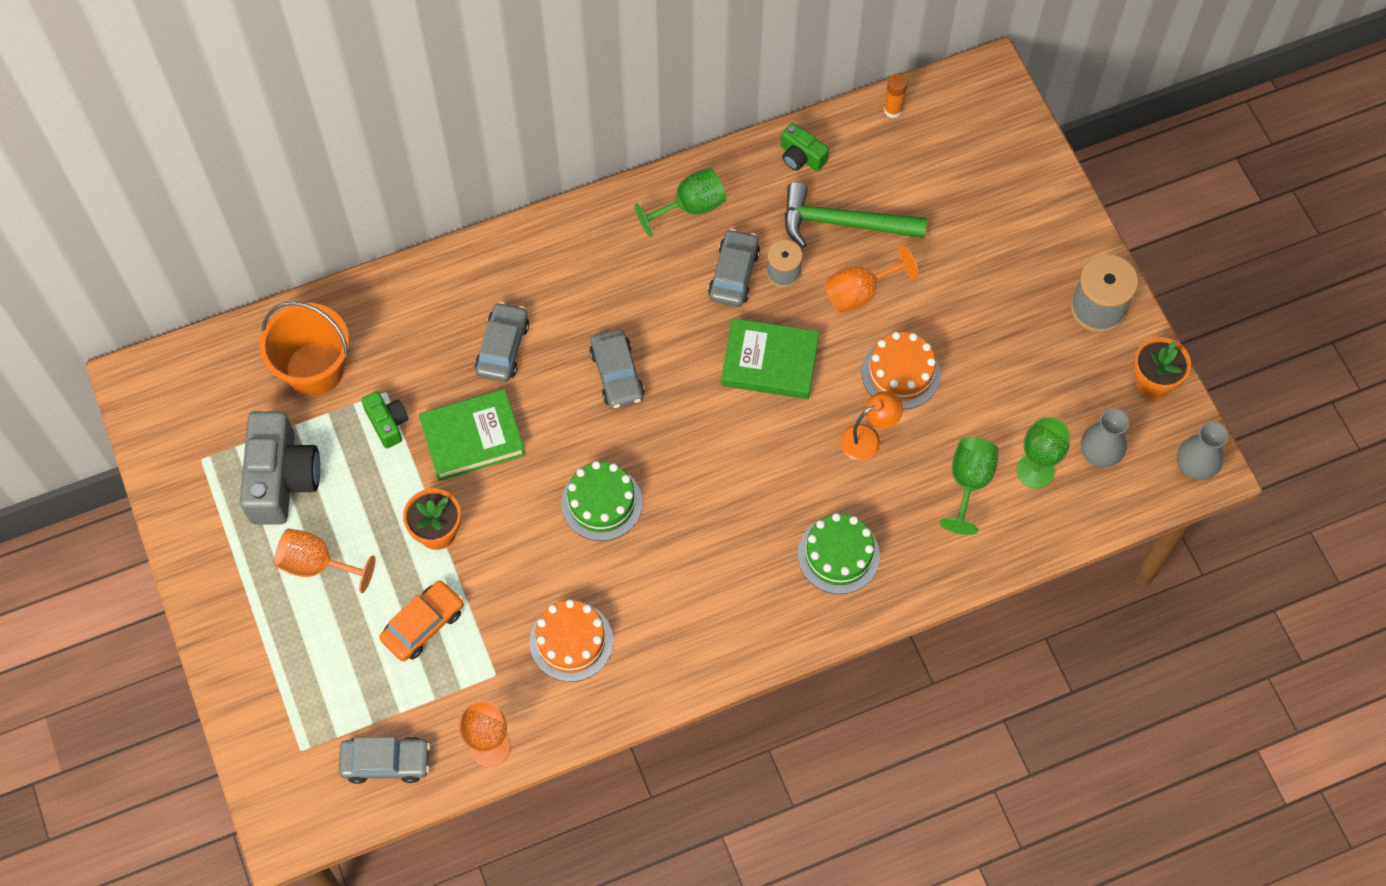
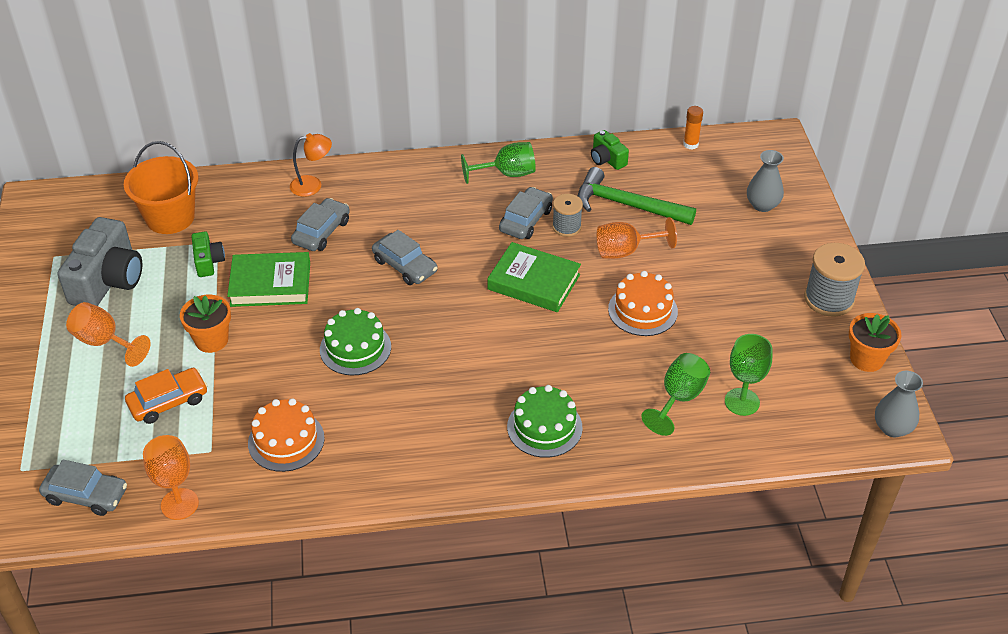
camera: 15 degrees right, 20 degrees down
grey car [589,329,644,409] -> grey car turned 45 degrees counterclockwise [372,230,438,285]
orange lamp [840,391,903,461] -> orange lamp moved to [290,133,332,197]
grey vase [1081,408,1129,467] -> grey vase moved to [747,150,784,212]

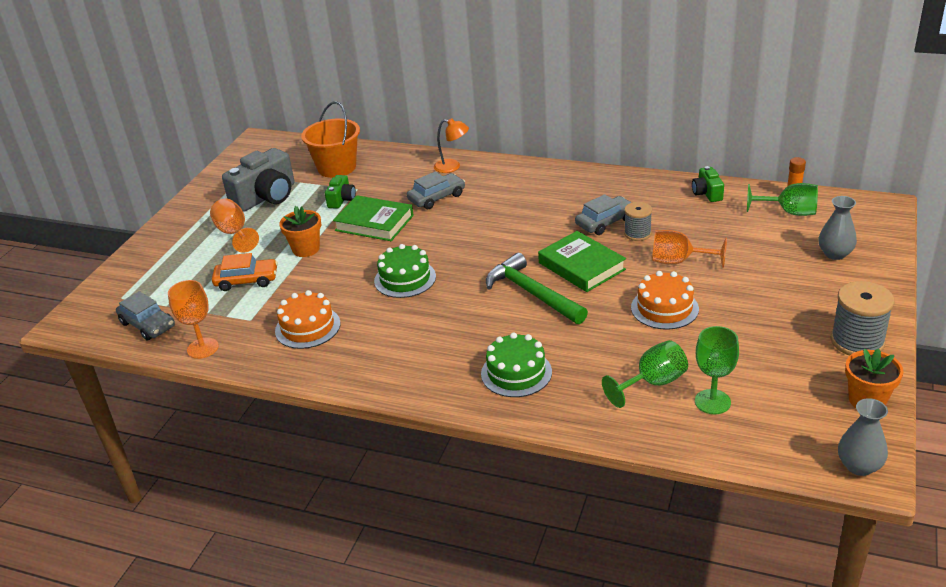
camera: 30 degrees right, 10 degrees down
grey car [372,230,438,285] -> none
green goblet [461,142,536,184] -> green goblet moved to [747,183,818,216]
green hammer [578,167,696,225] -> green hammer moved to [486,253,588,324]

